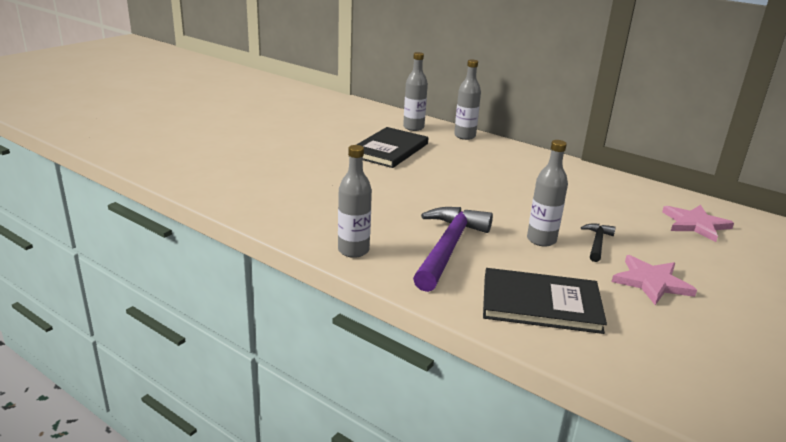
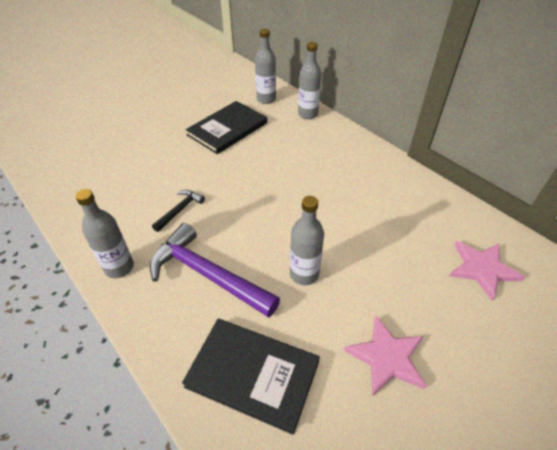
camera: 15 degrees right, 20 degrees up
purple hammer [413,207,493,292] -> purple hammer turned 90 degrees counterclockwise [150,223,280,318]
black hammer [581,224,616,262] -> black hammer moved to [152,190,205,232]

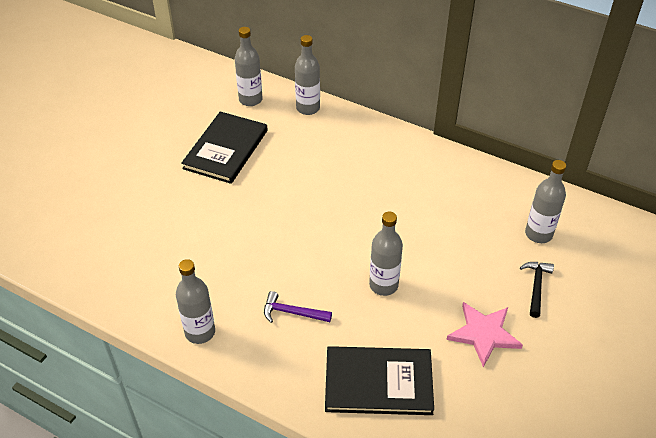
camera: 20 degrees left, 0 degrees up
purple hammer [150,223,280,318] -> purple hammer [264,291,332,323], size x0.48
black hammer [152,190,205,232] -> black hammer moved to [520,262,554,318]
pink star [449,241,525,301] -> grey bottle [525,160,566,243]

